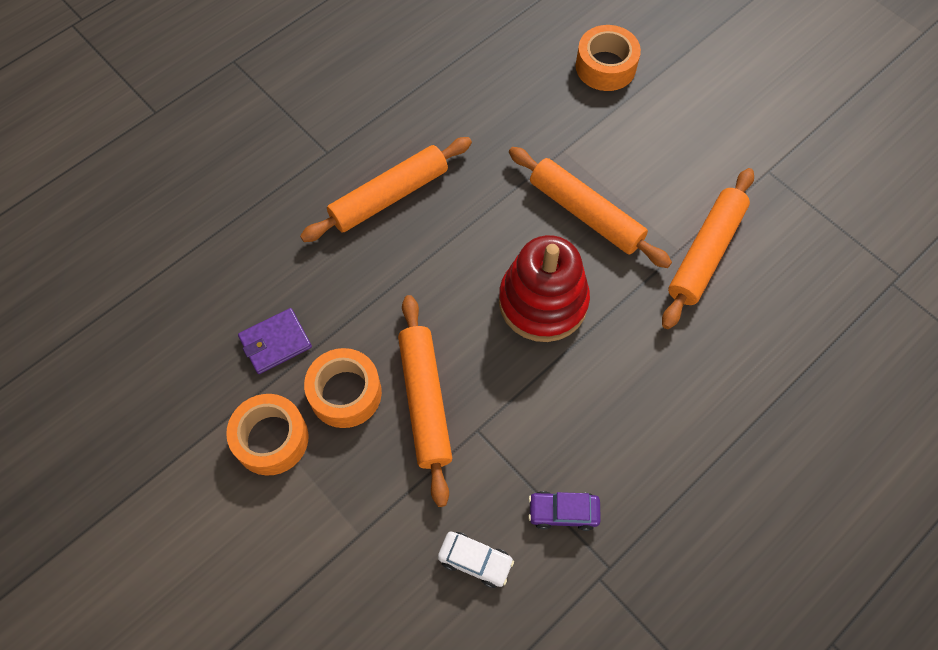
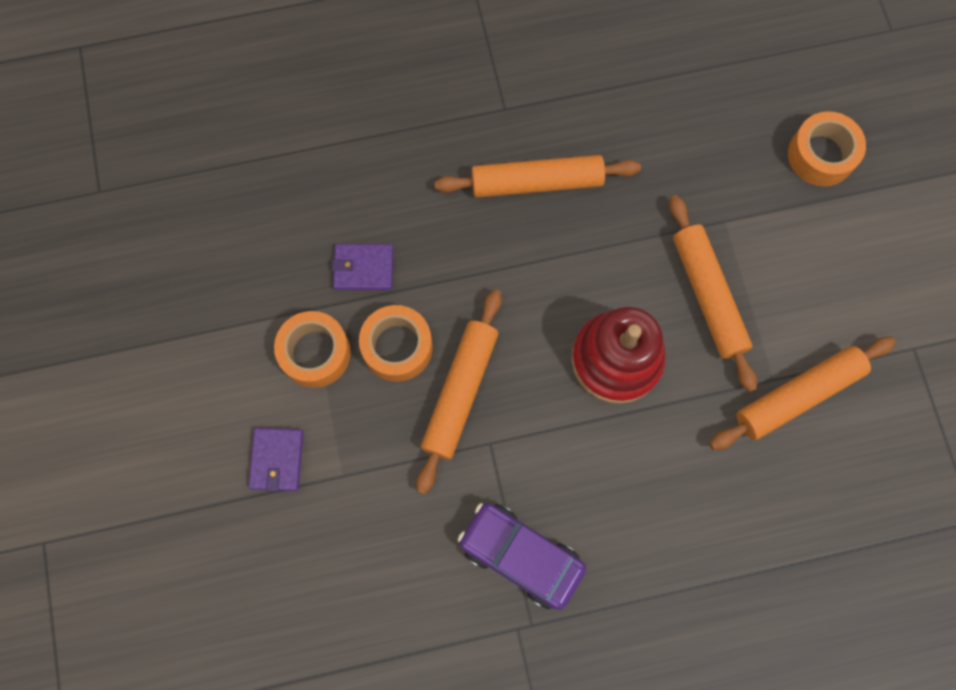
camera: 30 degrees right, 10 degrees up
white car [438,532,514,588] -> none
purple car [528,491,601,531] -> purple car [457,503,586,610], size x1.79
none -> purple wallet [248,428,303,491]

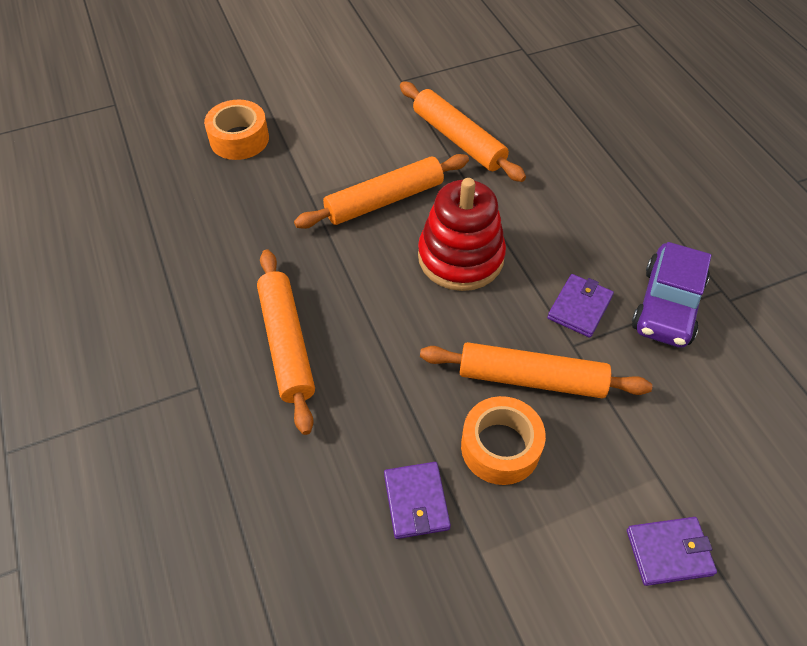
camera: 100 degrees left, 20 degrees down
orange tape [274,311,351,388] -> none
none -> purple wallet [547,274,614,338]

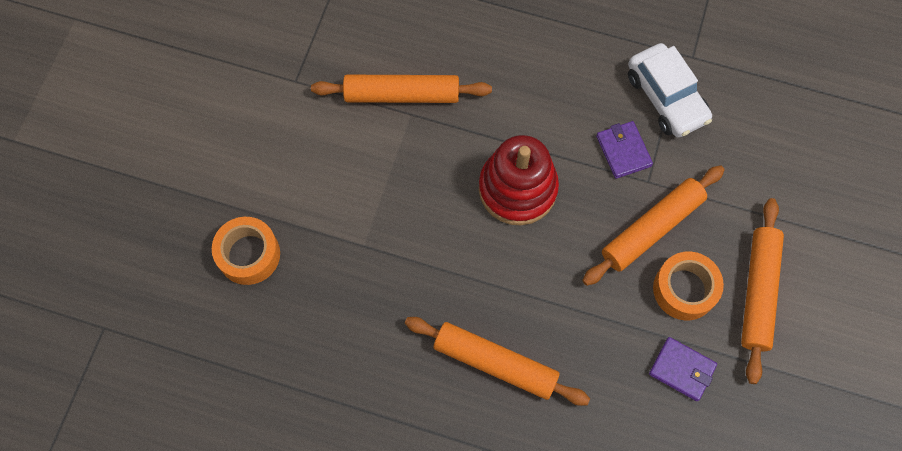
camera: 50 degrees left, 15 degrees up
orange rolling pin [294,154,469,229] -> orange rolling pin moved to [741,198,784,384]
purple wallet [627,517,717,586] -> none
purple car [632,242,711,348] -> white car [628,43,712,138]

